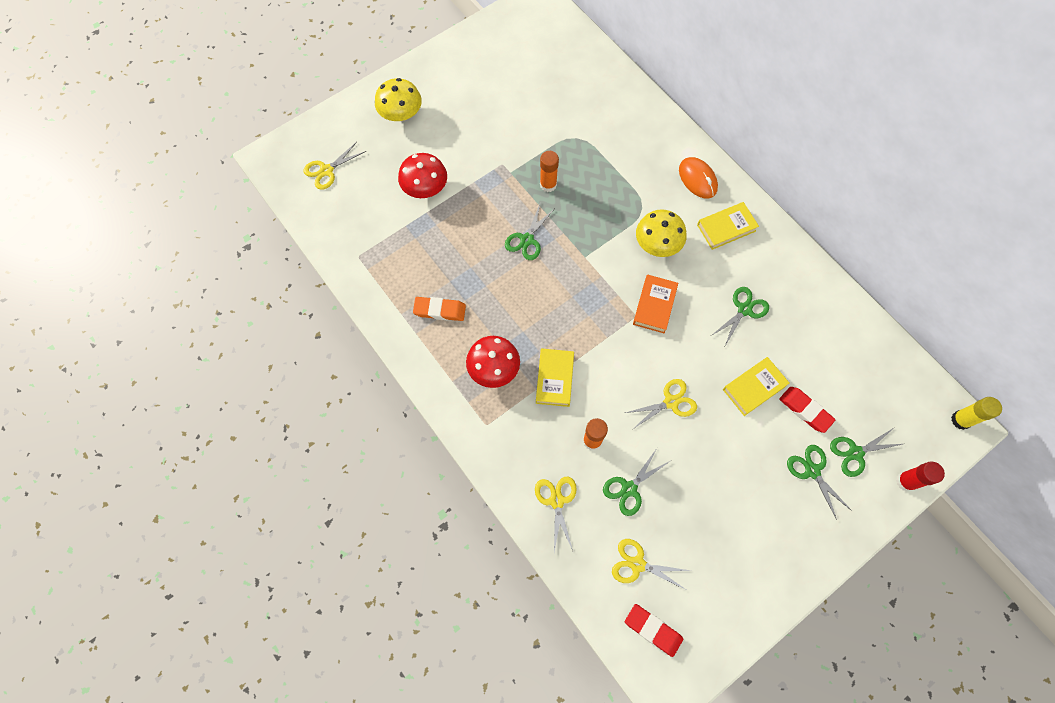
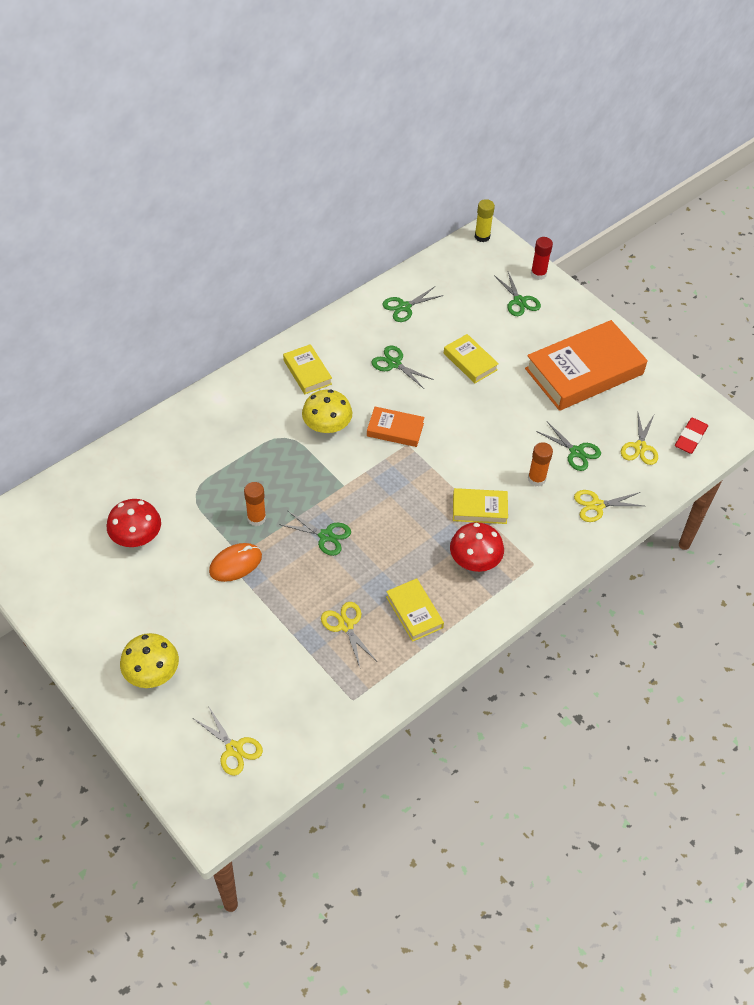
camera: 95 degrees left, 15 degrees down
red mushroom [398,153,447,198] -> red mushroom moved to [107,499,161,547]
orange eraser [413,297,466,321] -> yellow book [386,578,444,642]
yellow scissors [625,379,697,429] -> yellow scissors moved to [321,602,377,667]
orange mouse [679,157,718,199] -> orange mouse moved to [209,543,262,582]
red eraser [779,387,836,433] -> none
green scissors [787,445,852,520] -> green scissors moved to [382,287,444,322]
none -> orange book [525,320,648,411]

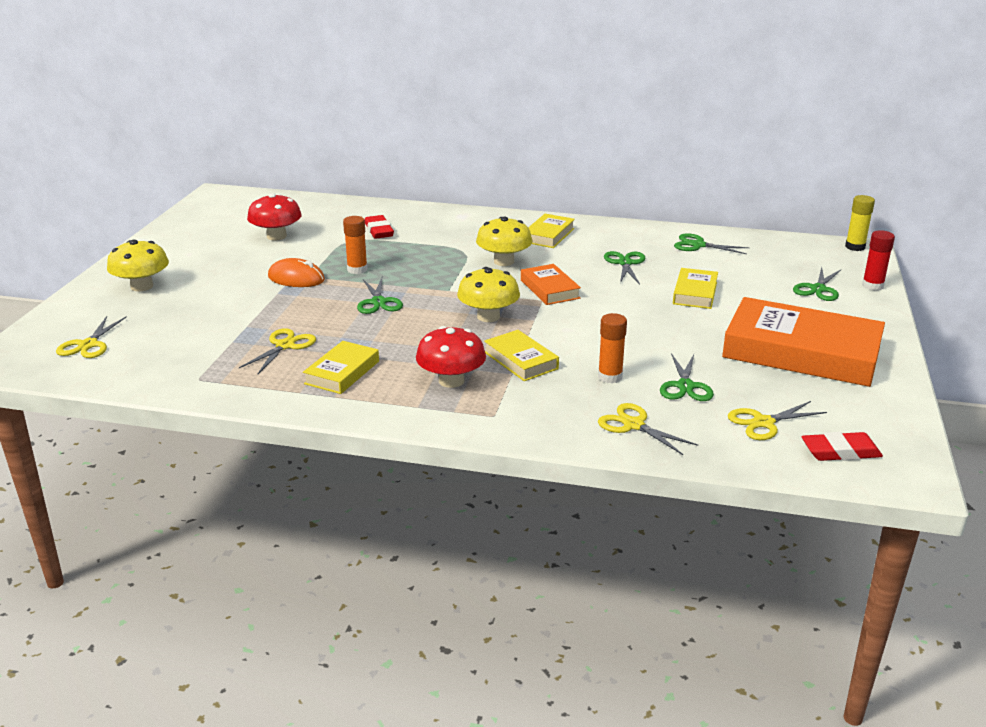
camera: 55 degrees right, 25 degrees down
none -> red eraser [365,215,394,239]
none -> yellow mushroom [457,267,520,322]

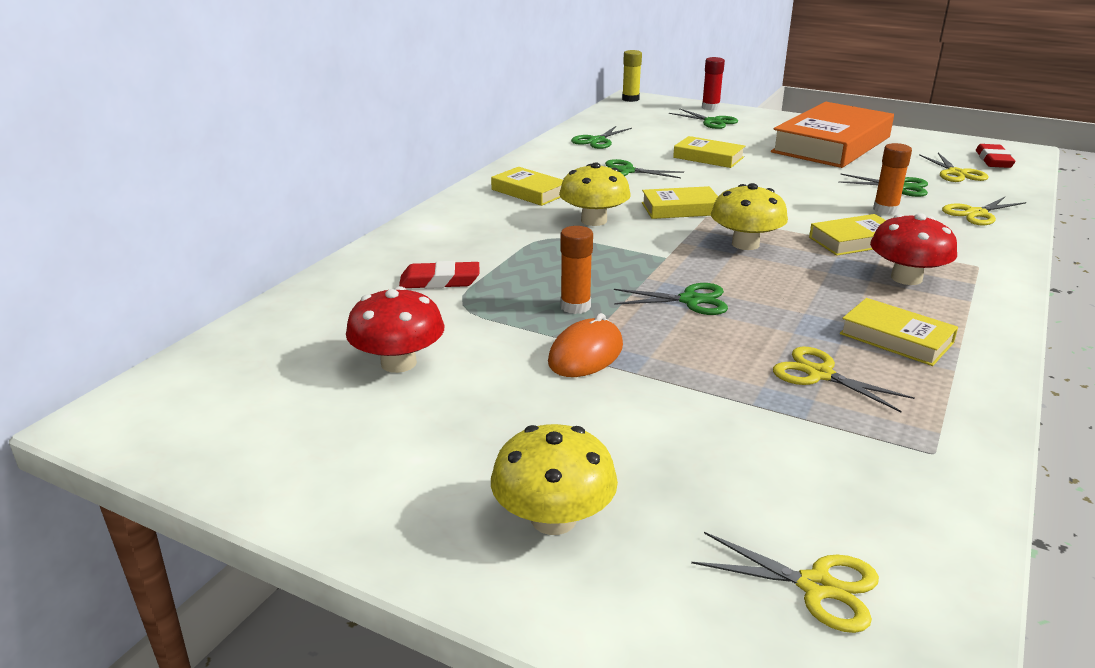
camera: 75 degrees left, 0 degrees up
orange book [521,264,581,305] -> yellow book [642,186,718,219]

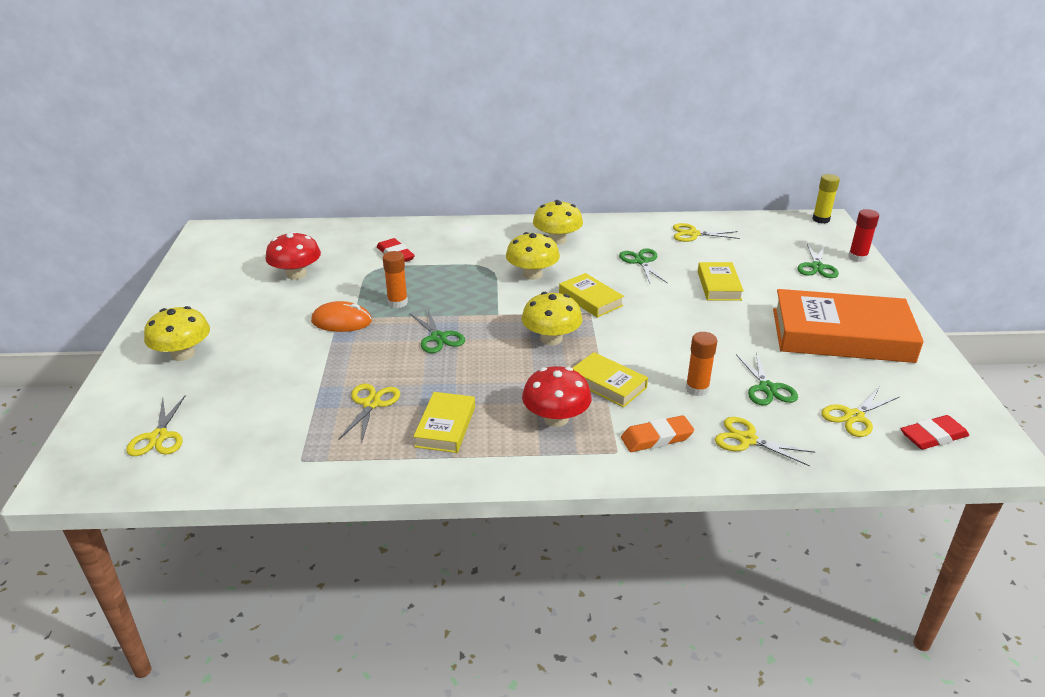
camera: 60 degrees right, 5 degrees up
yellow book [491,167,563,206] -> yellow mushroom [533,200,583,245]
green scissors [571,126,632,149] -> yellow scissors [673,223,740,242]
none -> orange eraser [621,415,694,452]

